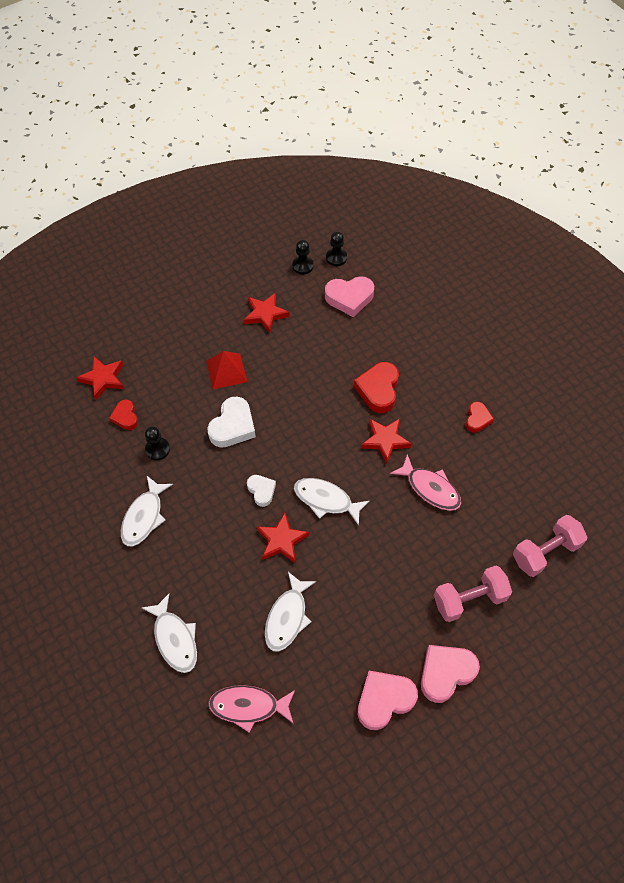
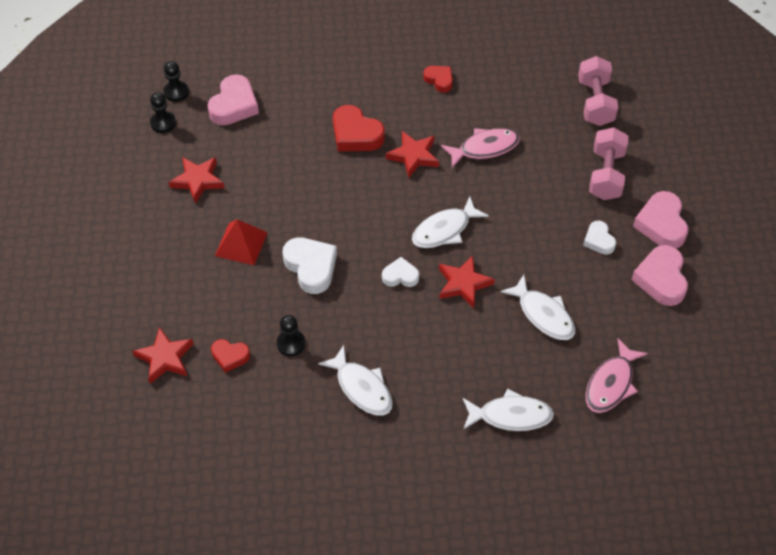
camera: 60 degrees left, 5 degrees down
none -> white heart [583,220,616,255]

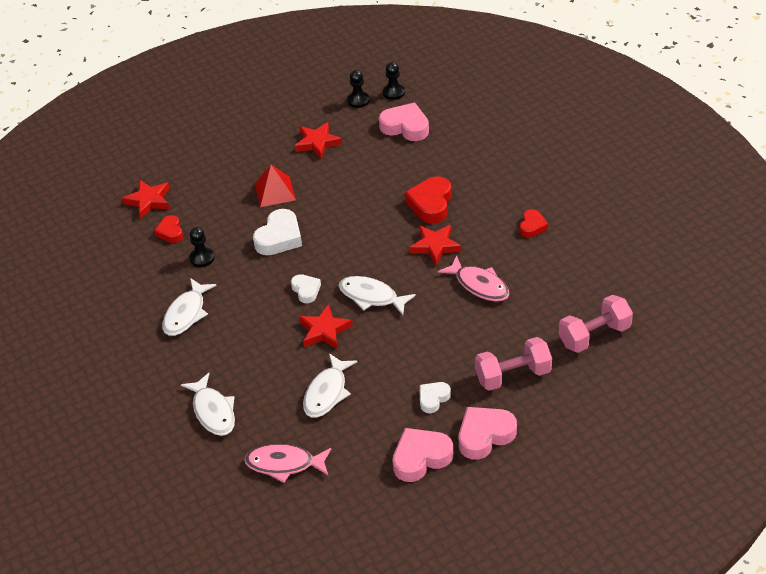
camera: 65 degrees right, 10 degrees down
pink heart [208,74,259,125] -> pink heart turned 150 degrees counterclockwise [379,103,429,141]

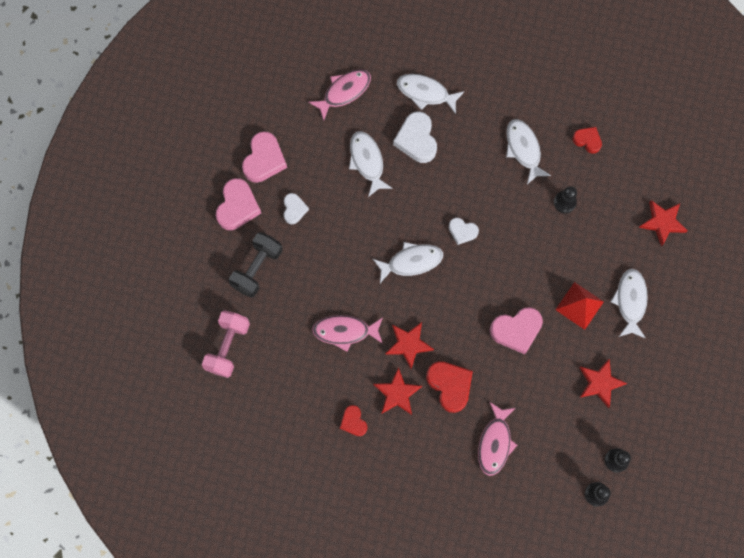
camera: 135 degrees right, 30 degrees up
red heart [154,215,183,243] -> red heart moved to [572,127,602,154]
white heart [253,209,302,255] -> white heart moved to [393,112,437,163]
red star [299,304,353,349] -> red star moved to [373,367,422,415]
pink heart [379,103,429,141] -> pink heart moved to [490,307,543,354]
pink dumbbell [475,337,552,391] -> black dumbbell [228,232,283,298]
none -> pink fish [478,402,517,476]
none -> white fish [610,269,648,338]

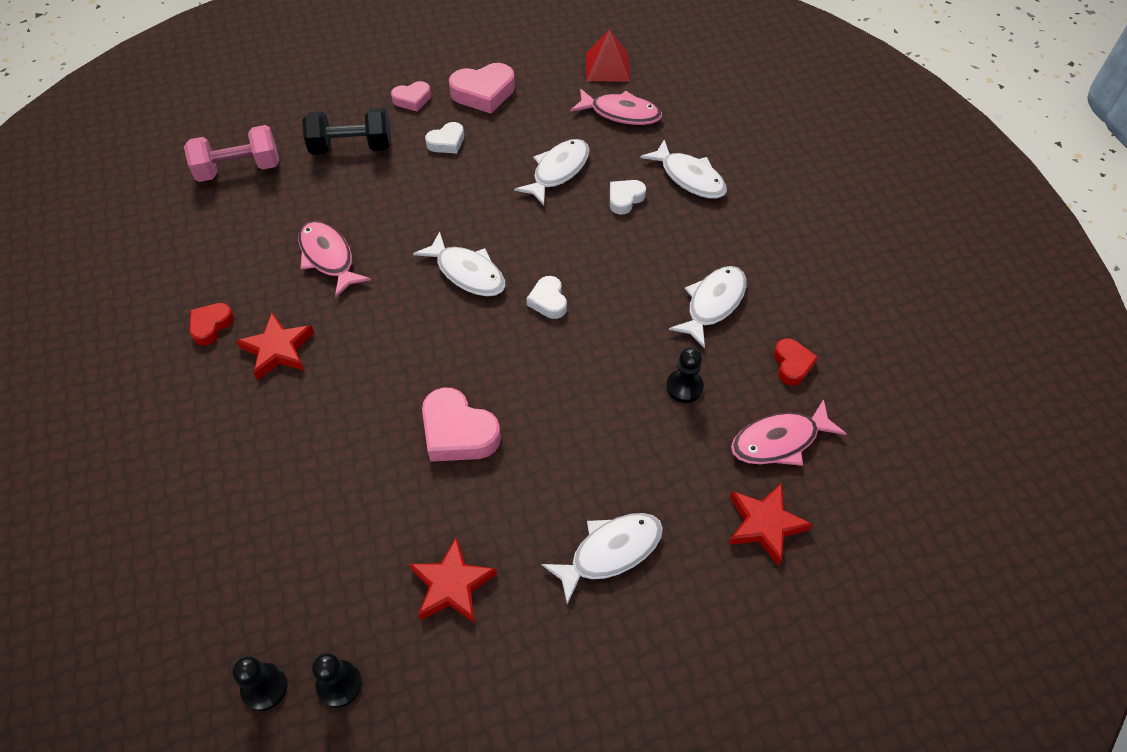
camera: 55 degrees right, 20 degrees down
pink heart [216,178,261,230] -> pink heart [391,81,431,111], size x0.59
red star [385,322,434,369] -> none
white heart [393,112,437,163] -> white heart [610,180,646,215], size x0.59
white fish [397,74,464,114] -> white fish turned 150 degrees clockwise [640,140,727,199]
red heart [426,361,473,413] -> none
pink fish [478,402,517,476] -> pink fish moved to [731,399,847,466]
red pyramid [555,282,604,330] -> red pyramid moved to [586,29,630,81]

